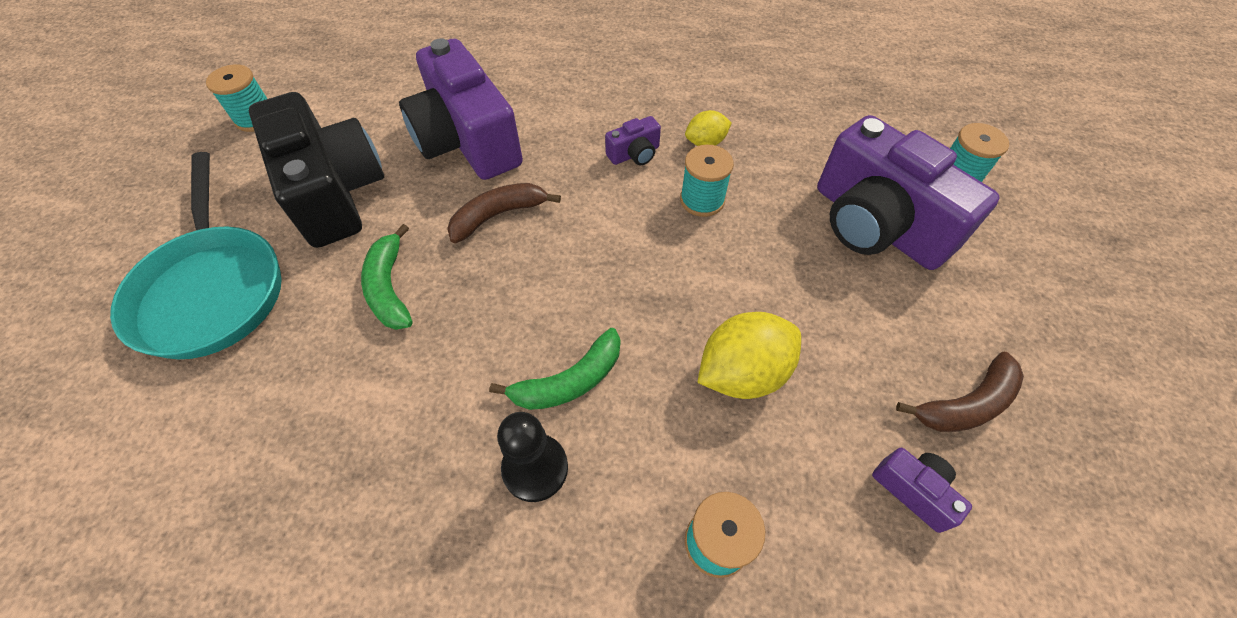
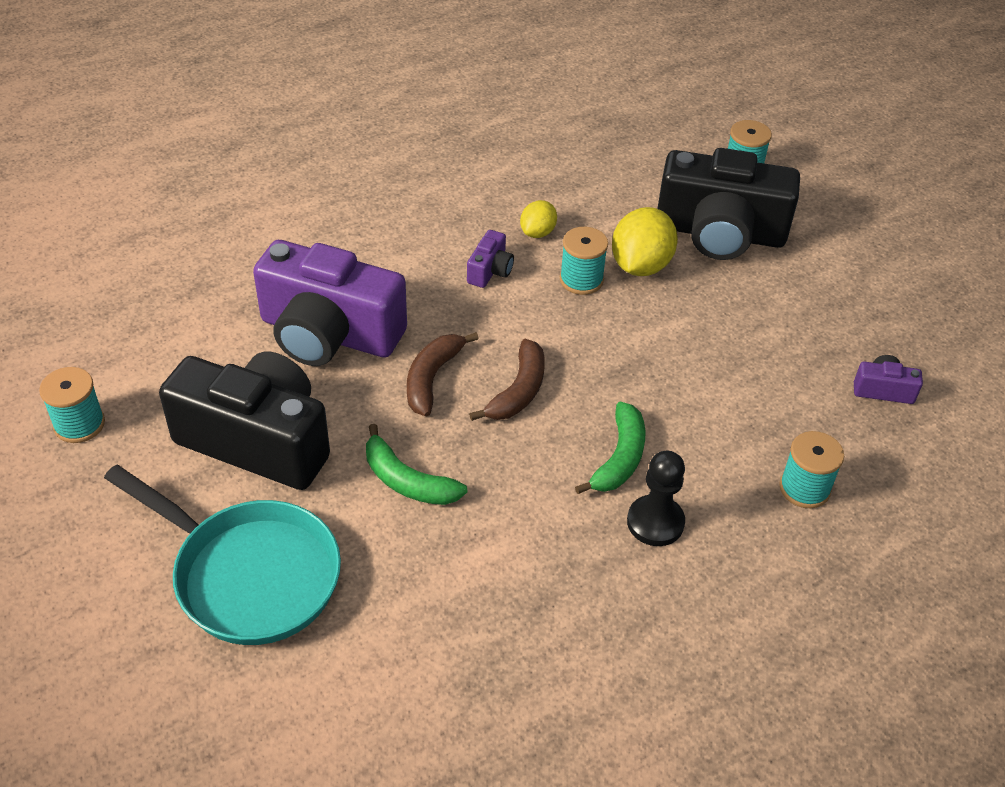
camera: 40 degrees left, 10 degrees down
yellow lemon [697,312,801,399] -> yellow lemon moved to [612,207,678,276]
purple camera [817,115,1000,270] -> black camera [657,148,800,260]
brown banana [896,352,1024,432] -> brown banana moved to [469,339,545,421]

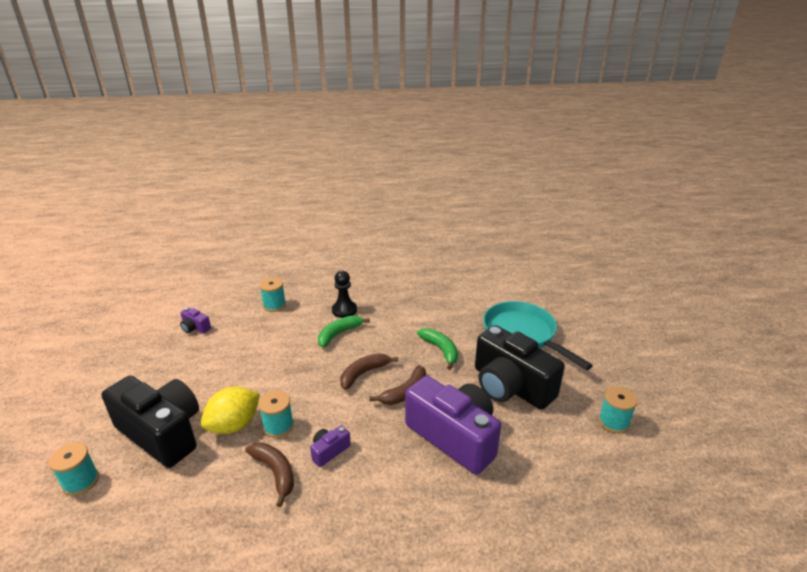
camera: 155 degrees left, 15 degrees down
yellow lemon [520,200,557,238] -> brown banana [245,443,294,507]

